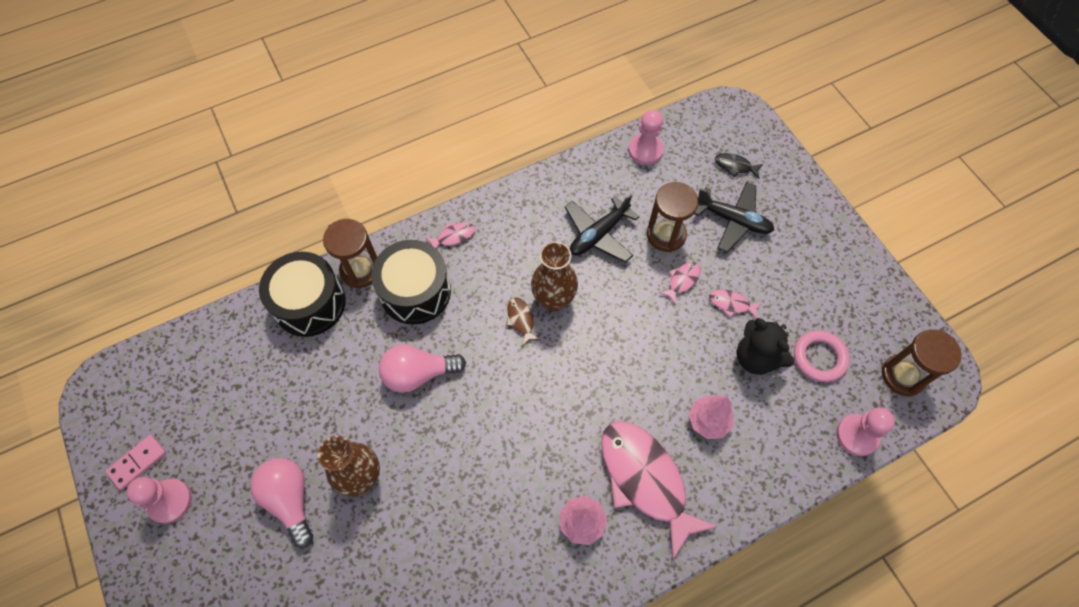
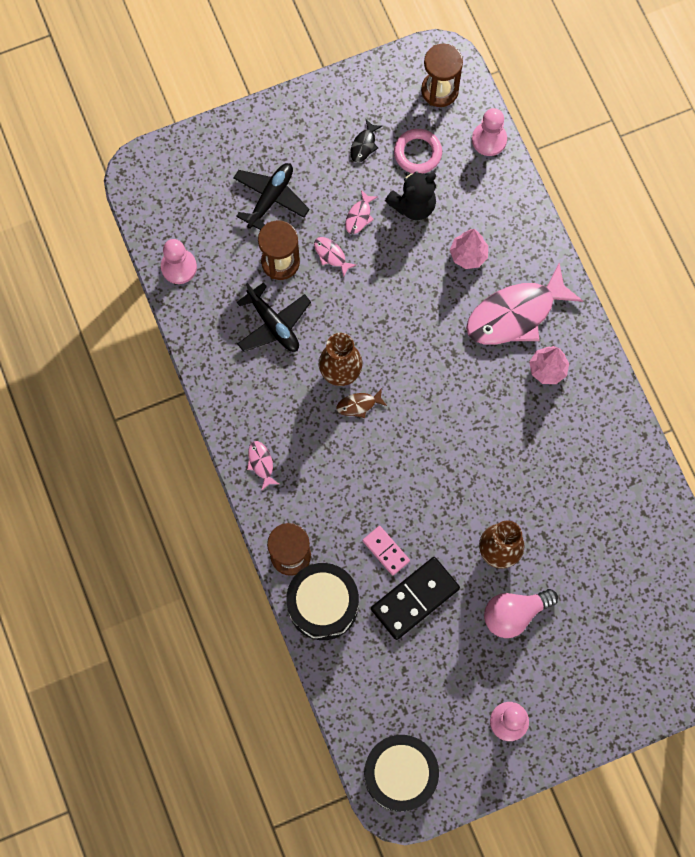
camera: 85 degrees left, 10 degrees up
pink domino [105,435,166,490] -> pink domino moved to [363,526,410,576]
black drum [371,240,451,325] -> black drum moved to [364,735,439,812]
pink light bulb [379,344,466,393] -> none
black fish [715,153,763,179] -> black fish moved to [350,120,382,162]
none -> black domino [371,557,460,640]

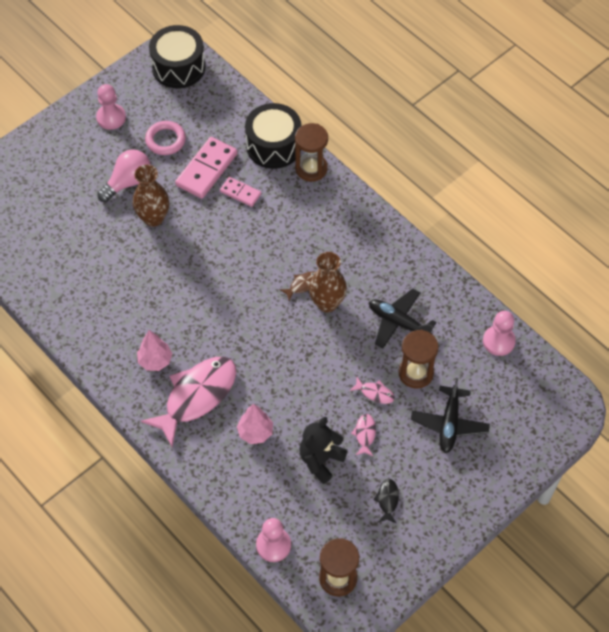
camera: 160 degrees right, 15 degrees down
pink fish [247,441,279,491] -> none
black domino [371,557,460,640] -> pink domino [175,137,238,199]
pink ring [394,129,442,174] -> pink ring moved to [145,121,186,155]

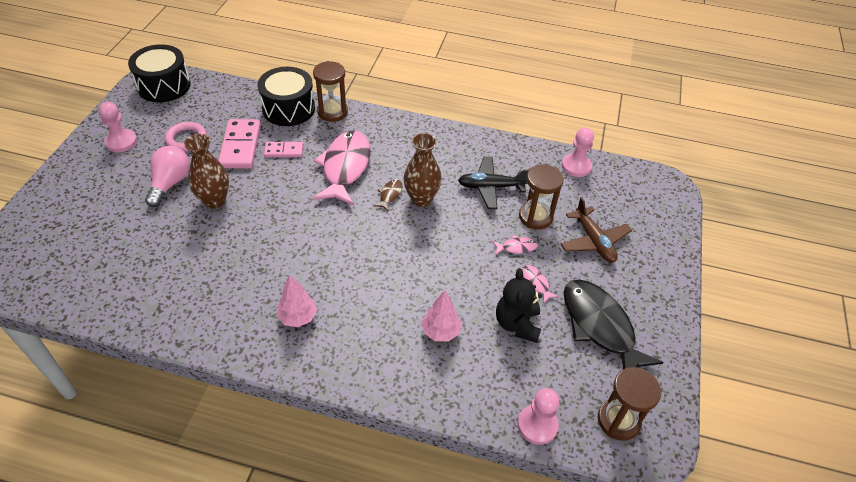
camera: 35 degrees left, 10 degrees down
pink fish [141,357,236,447] -> pink fish moved to [313,130,371,205]
black fish [373,479,399,524] -> black fish [563,279,664,370], size x2.43
black plane [411,378,490,453] -> brown plane [561,197,632,263]

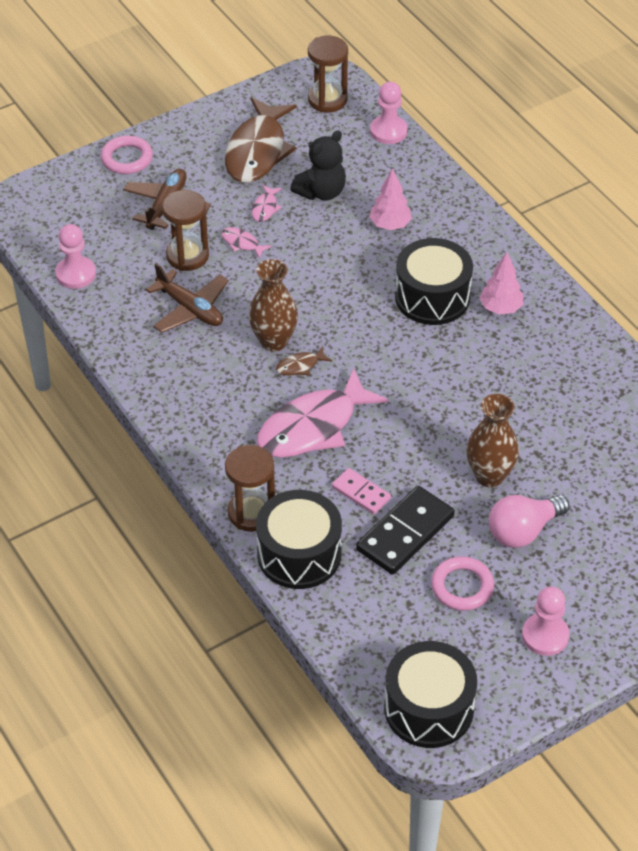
camera: 135 degrees left, 0 degrees up
pink domino [218,119,261,169] -> black domino [356,486,455,575]
black plane [458,156,529,209] -> brown plane [146,263,229,333]
black fish [563,279,664,370] -> brown fish [225,97,297,183]
none -> pink ring [101,136,153,174]
none -> black drum [395,238,473,325]

